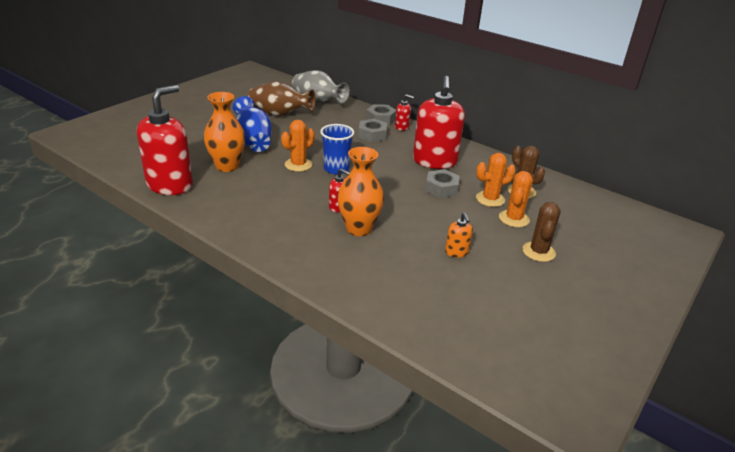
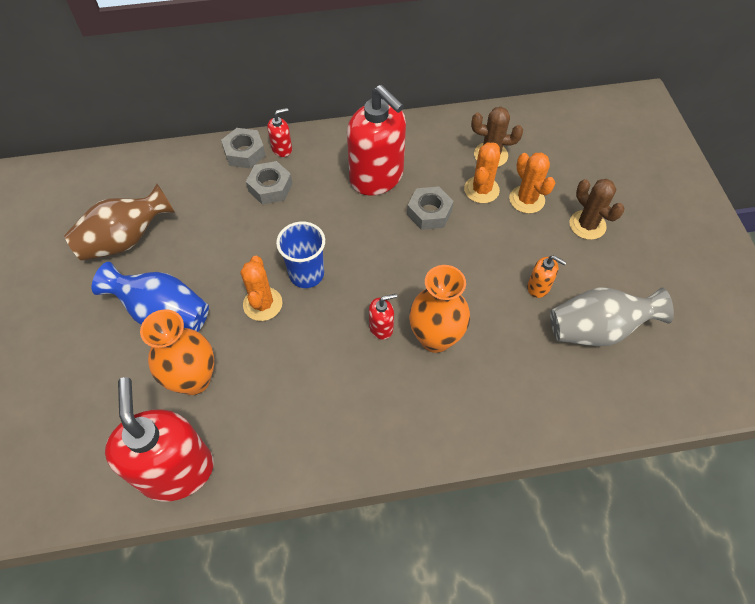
camera: 45 degrees left, 25 degrees up
grey vase [292,70,350,103] -> grey vase moved to [550,287,674,346]

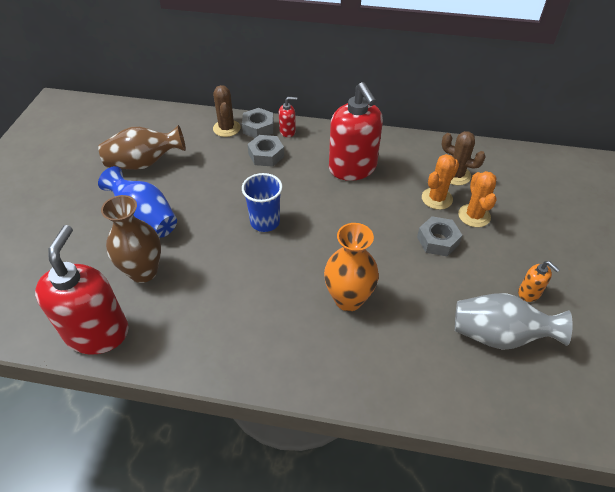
camera: 20 degrees right, 10 degrees down
orange vase [140,309,214,395] -> brown vase [101,195,161,283]
orange cactus [240,256,282,321] -> none
red soap dispenser [369,294,397,340] -> none
grey nut [407,186,454,230] -> grey nut moved to [417,216,462,256]
orange soap dispenser [527,255,566,298] -> orange soap dispenser moved to [518,261,560,302]
brown cactus [569,179,625,240] -> brown cactus moved to [213,85,240,137]

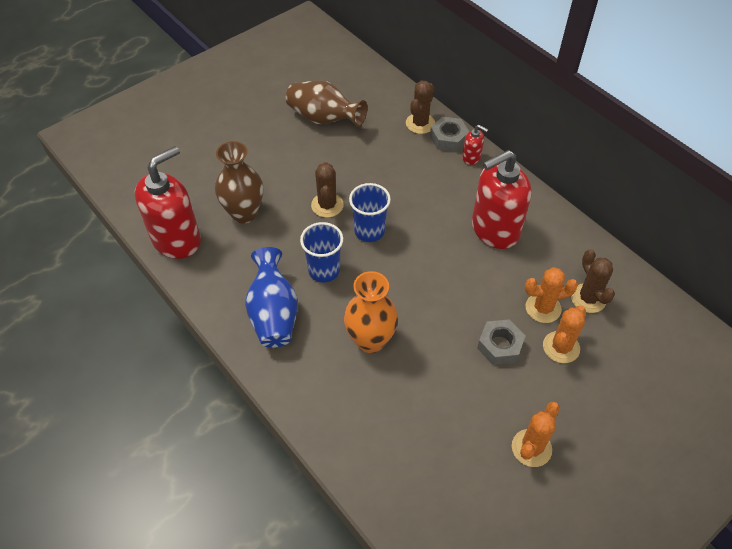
camera: 40 degrees right, 5 degrees up
blue vase [98,166,177,238] -> blue vase moved to [245,247,298,348]
grey nut [247,135,284,167] -> none
red soap dispenser [329,82,383,181] -> red soap dispenser turned 45 degrees clockwise [472,150,532,249]
grey vase [455,293,573,350] -> none
orange soap dispenser [518,261,560,302] -> orange cactus [512,402,560,467]
none -> blue cup [300,222,343,282]
none -> brown cactus [311,162,344,218]

